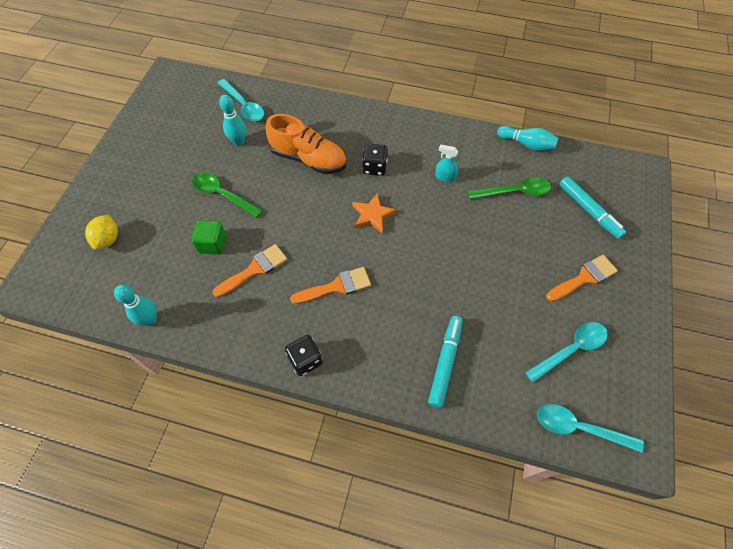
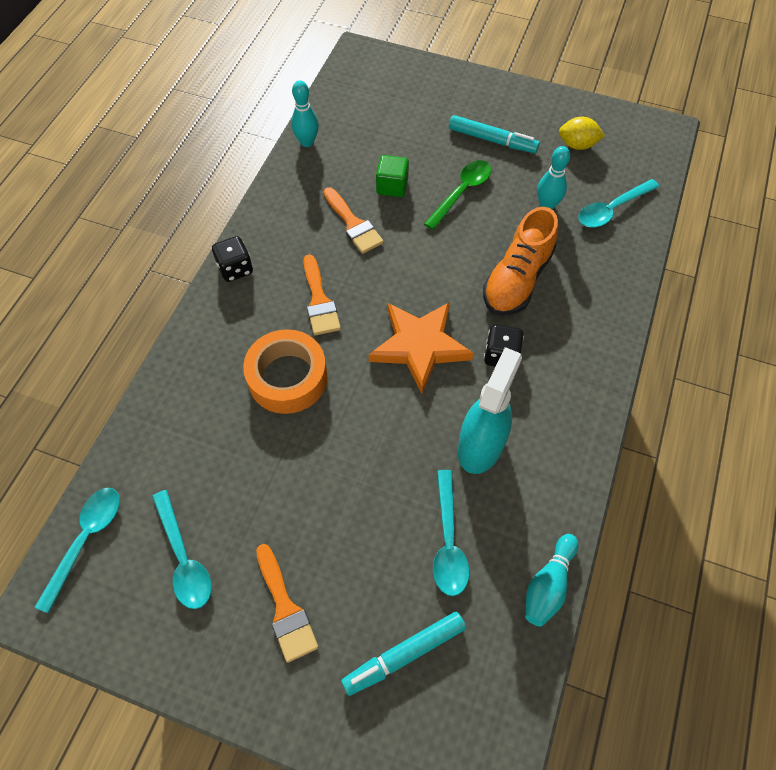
camera: 95 degrees right, 0 degrees up
yellow lemon [85,215,118,250] -> yellow lemon moved to [559,117,605,150]
orange star [352,193,396,234] -> orange star [369,302,473,393], size x1.70
turquoise marker [428,316,463,408] -> turquoise marker moved to [449,115,540,153]
turquoise spray bottle [435,144,458,183] -> turquoise spray bottle [458,347,522,474], size x2.13
green spoon [468,178,551,199] -> turquoise spoon [433,470,469,596]
none -> orange tape [243,329,327,414]

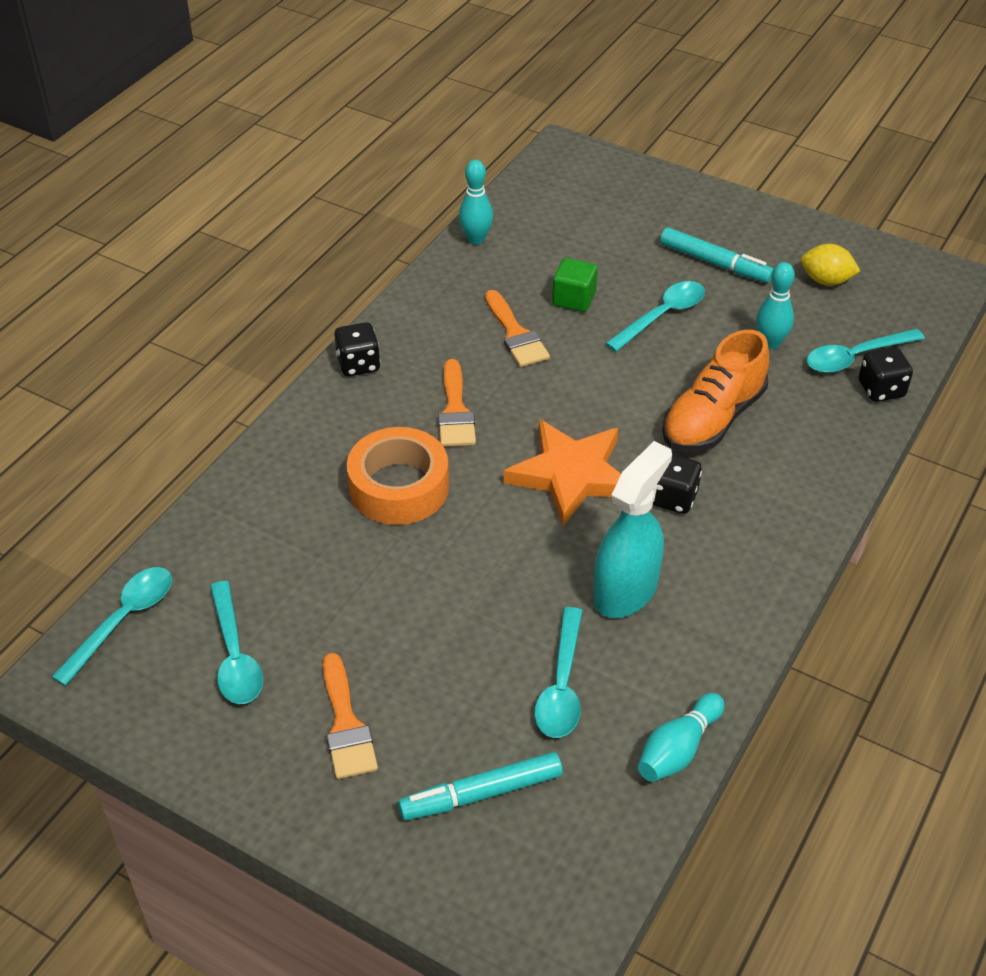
camera: 10 degrees right, 15 degrees down
green spoon [424,160,491,230] -> turquoise spoon [605,281,705,352]
none -> black dice [859,347,913,402]

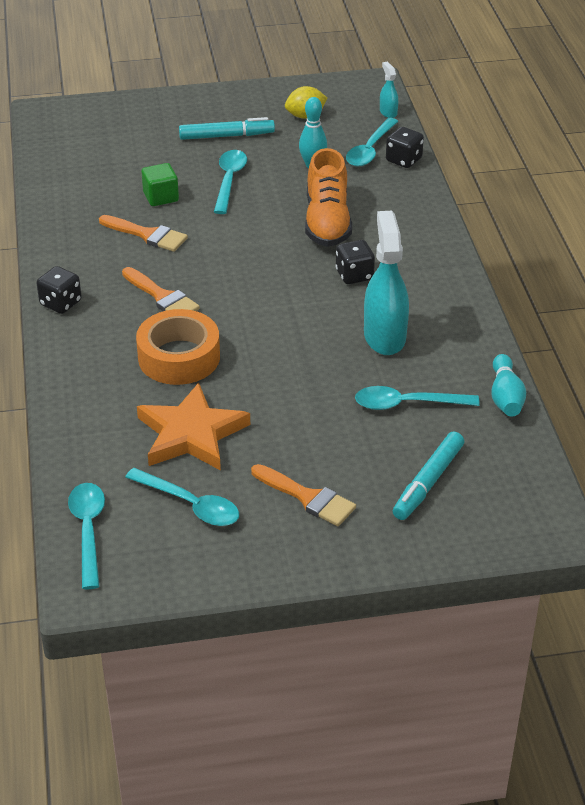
camera: 40 degrees left, 5 degrees down
turquoise bowling pin [459,160,493,245] -> none
orange star [504,419,621,526] -> orange star moved to [137,383,250,471]
turquoise spoon [534,607,583,738] -> turquoise spoon turned 120 degrees clockwise [355,386,480,410]
none -> turquoise spray bottle [380,61,398,118]

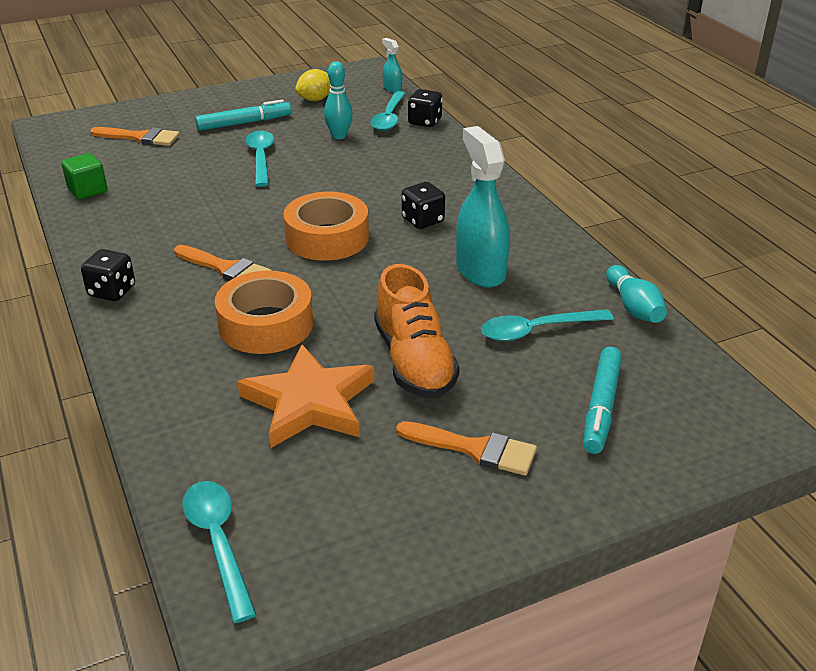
camera: 15 degrees left, 5 degrees down
orange brush [99,215,188,252] -> orange brush moved to [90,127,180,146]
turquoise spoon [125,468,239,526] -> none
green cube [142,163,179,206] -> green cube moved to [62,153,108,199]
orange shoe [305,148,352,247] -> orange shoe moved to [374,264,460,399]
none -> orange tape [283,192,369,261]

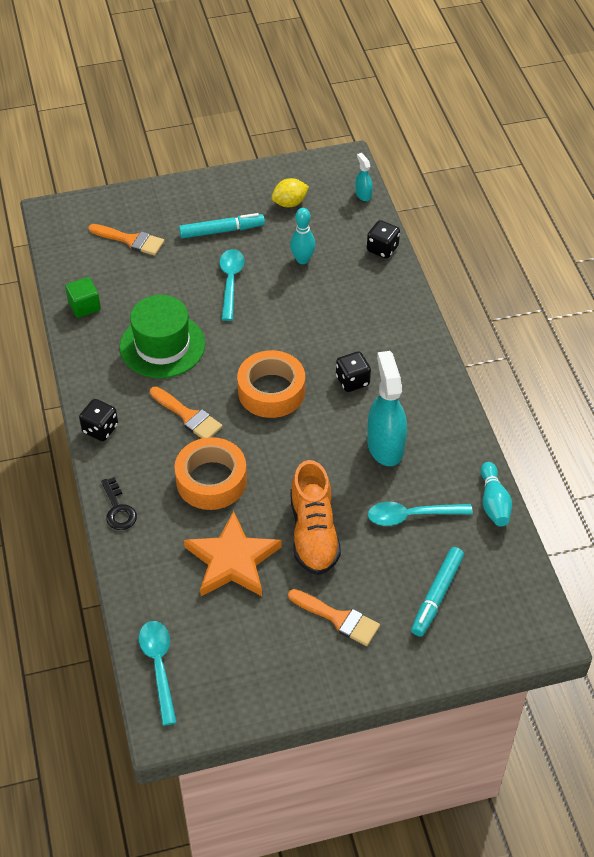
camera: 10 degrees right, 15 degrees up
turquoise spoon [370,91,406,131] -> none
none -> black key [101,477,137,530]
none -> green hat [120,295,205,378]

